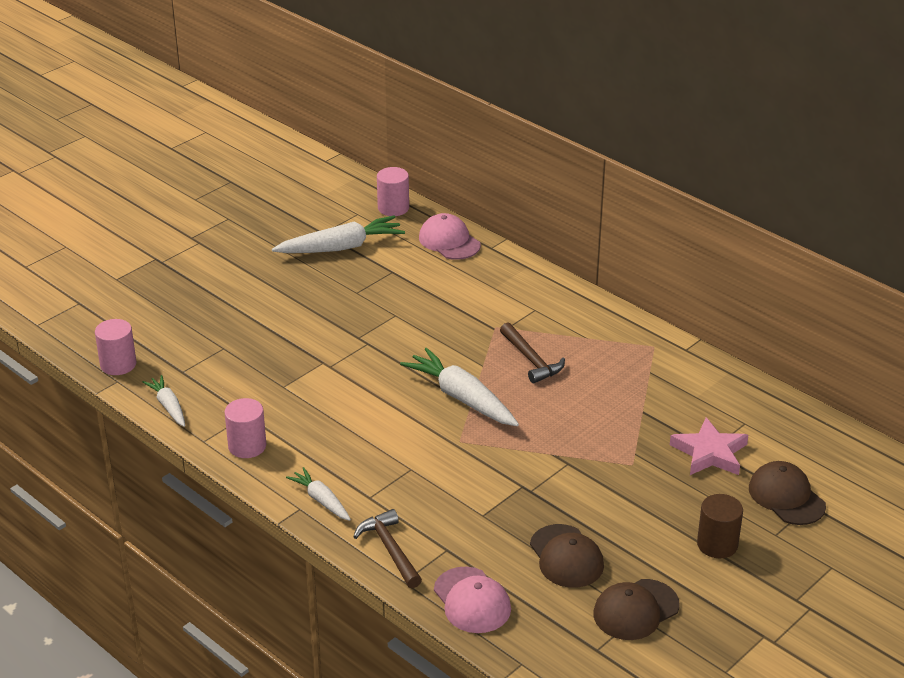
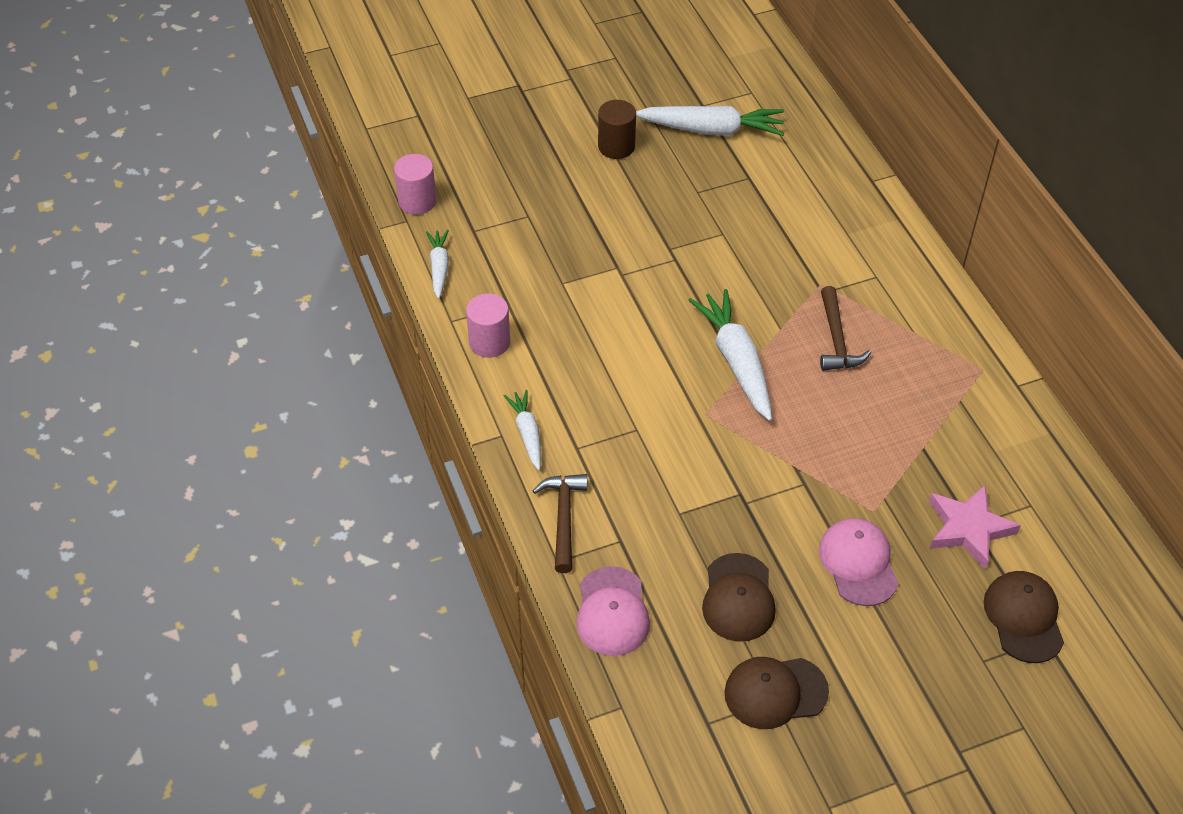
camera: 25 degrees right, 15 degrees up
pink cylinder [377,167,409,216] -> none
pink cap [419,213,481,260] -> pink cap moved to [819,518,898,606]
brown cylinder [697,494,743,558] -> brown cylinder moved to [598,100,636,159]

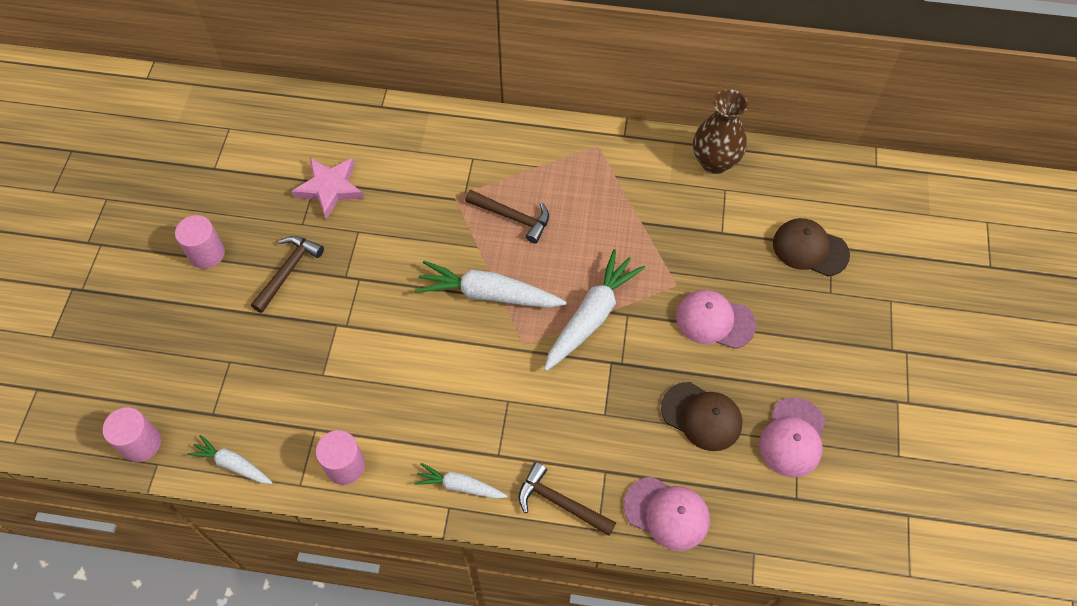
camera: 60 degrees left, 10 degrees up
brown cylinder [598,100,636,159] -> pink cylinder [175,215,225,269]
white carrot [636,106,784,136] -> white carrot moved to [544,249,645,371]
brown cap [724,657,829,729] -> pink cap [759,397,825,477]
pink star [929,485,1021,569] -> pink star moved to [291,158,364,219]
none -> brown hammer [251,236,324,313]
none -> brown vase [693,89,748,174]

